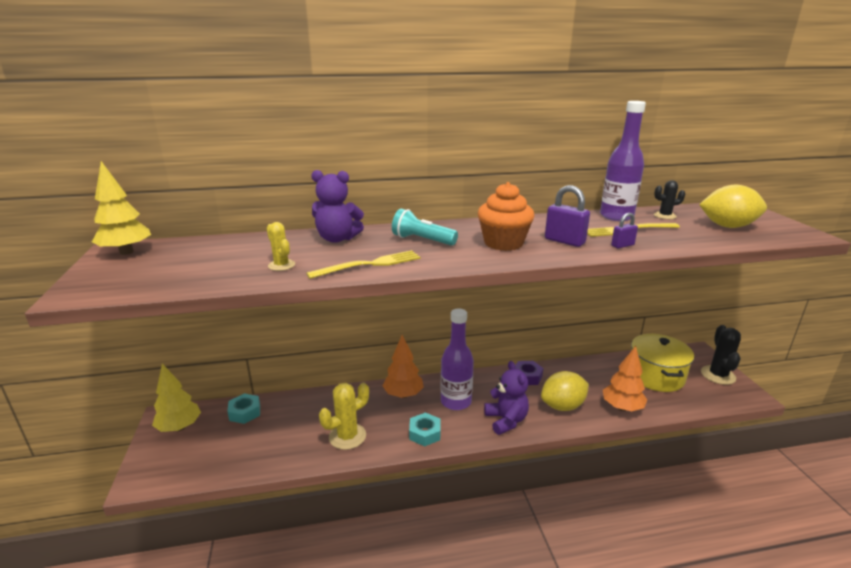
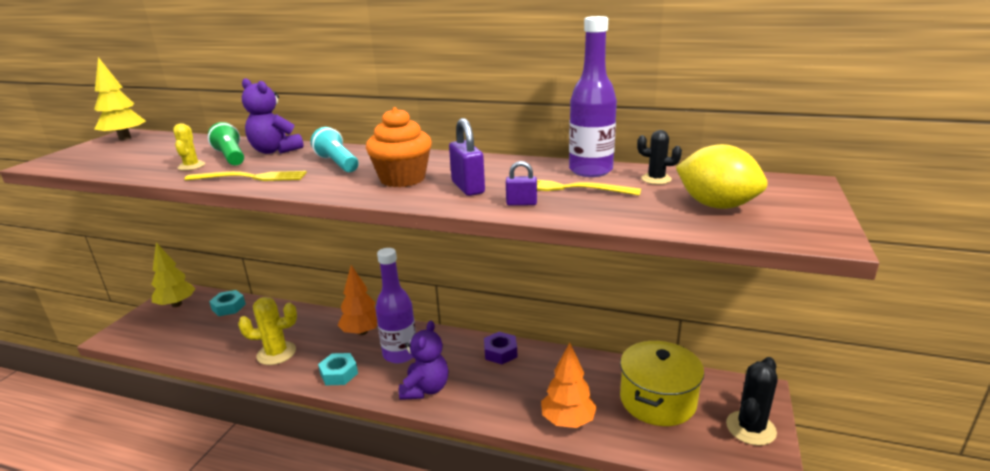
camera: 30 degrees right, 0 degrees up
yellow lemon [541,371,589,411] -> none
none -> green flashlight [208,122,244,166]

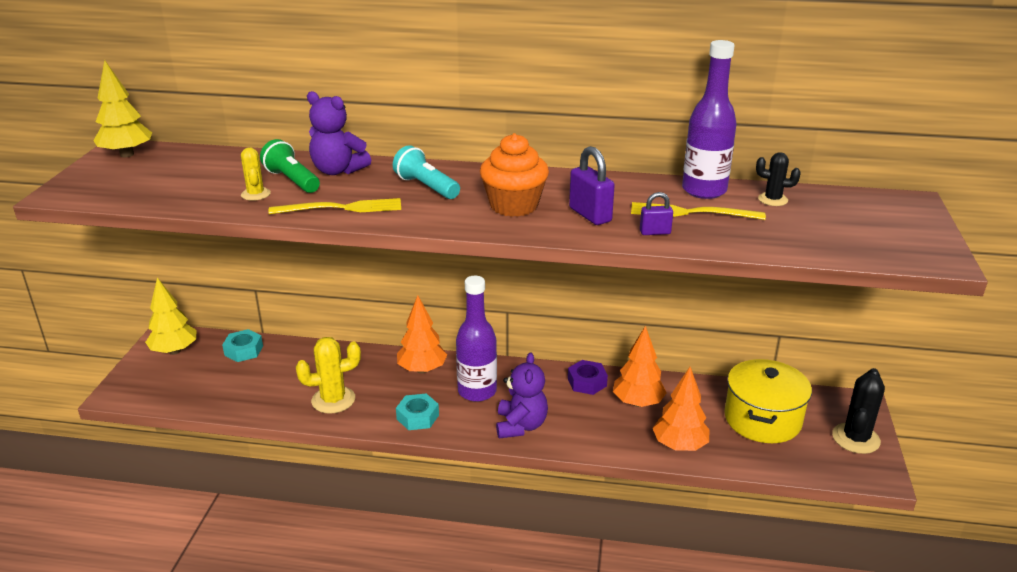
camera: 10 degrees left, 5 degrees up
yellow lemon [676,144,768,209] -> none
none -> orange tree [613,326,667,407]

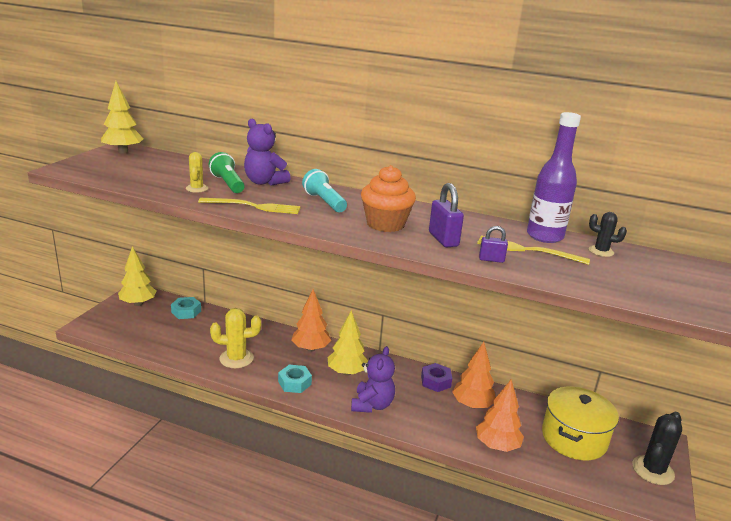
camera: 10 degrees right, 5 degrees down
purple bottle [456,276,497,402] -> yellow tree [328,310,368,376]

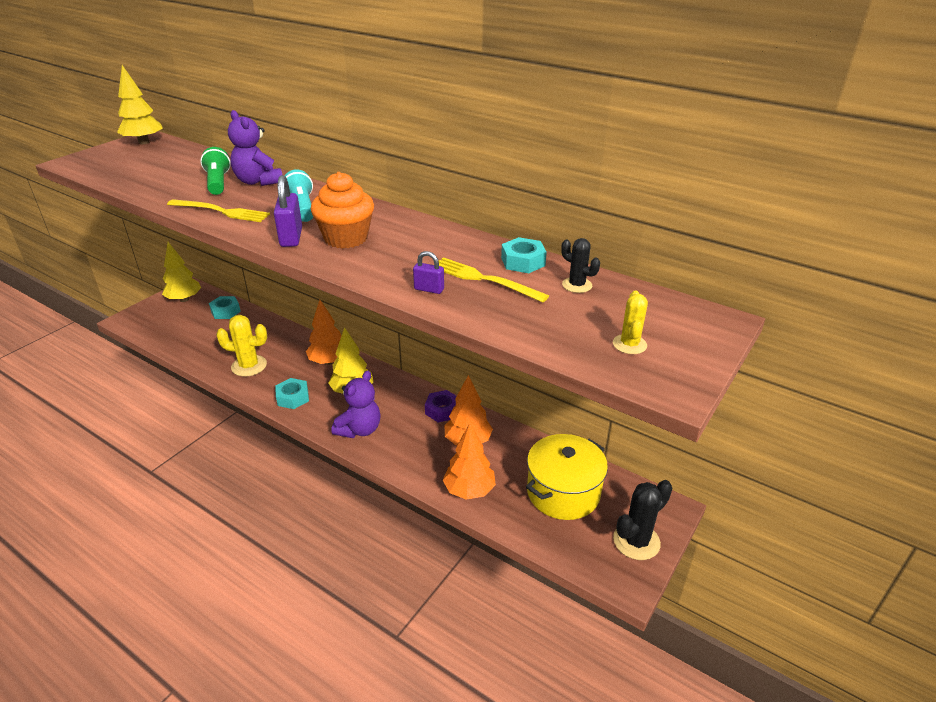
camera: 15 degrees right, 10 degrees up
yellow cactus [186,152,208,193] -> yellow cactus moved to [613,290,648,354]
purple padlock [429,183,464,247] -> purple padlock moved to [274,175,302,247]
purple bottle [527,112,581,243] -> turquoise nut [501,237,547,273]

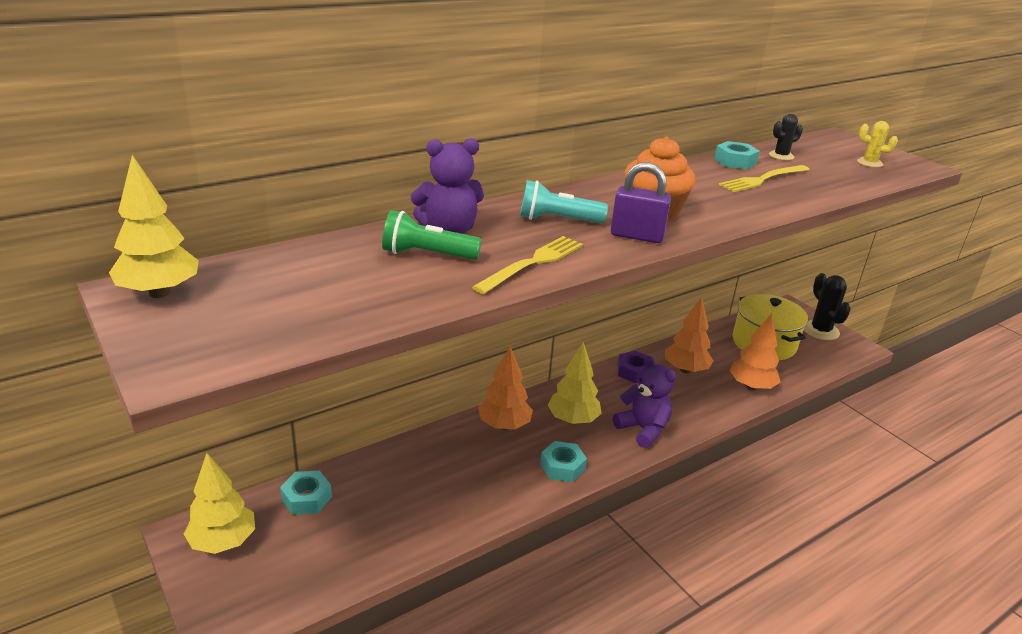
camera: 70 degrees left, 5 degrees down
yellow cactus [216,315,267,376] -> none
purple padlock [413,251,444,294] -> none

